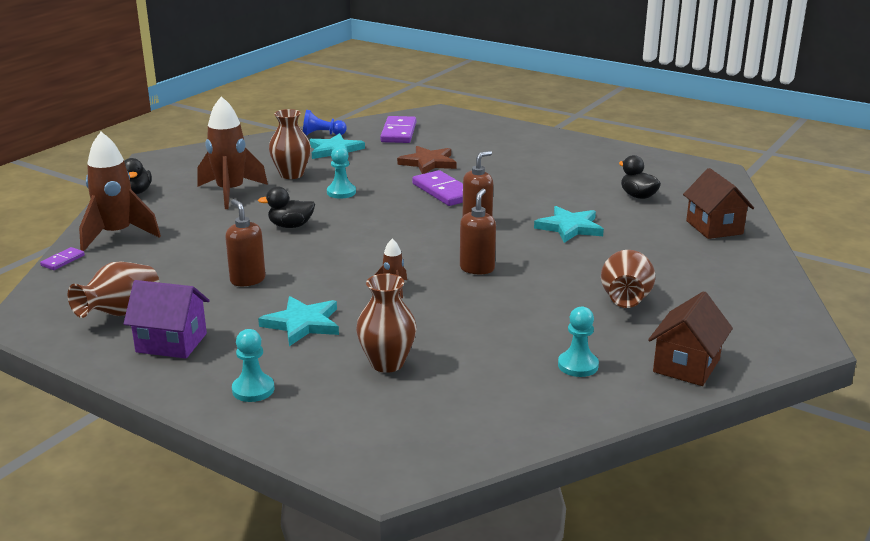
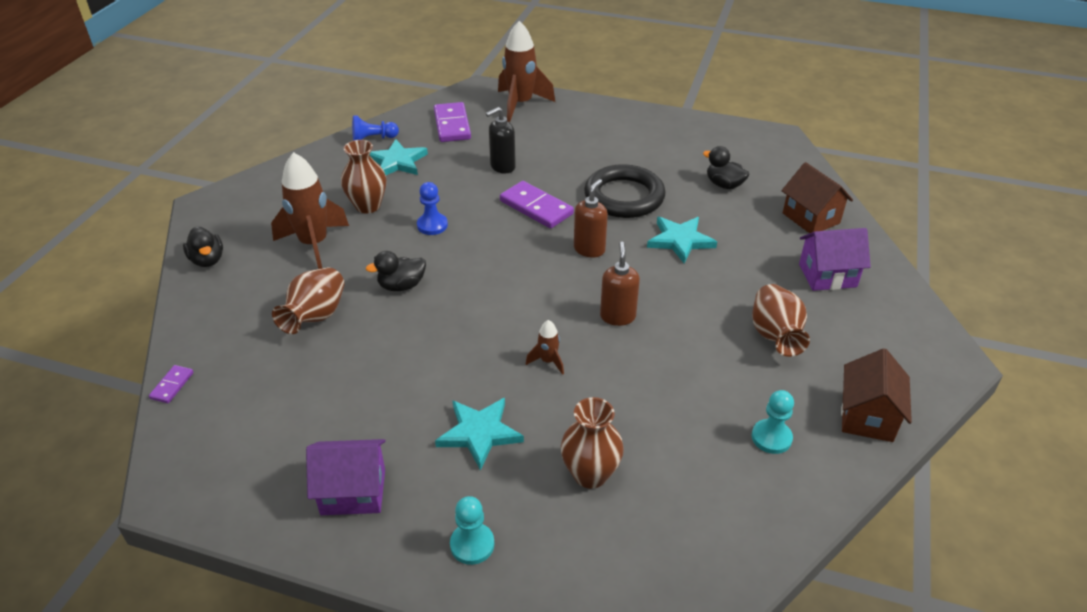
camera: 15 degrees left, 15 degrees up
brown vase [68,262,160,318] -> brown vase moved to [272,267,345,334]
brown rocket [79,132,161,251] -> brown rocket moved to [498,21,555,122]
brown soap dispenser [225,199,266,286] -> none
turquoise pawn [327,147,356,198] -> blue pawn [417,182,448,235]
brown star [397,146,457,174] -> black soap dispenser [486,107,516,174]
none -> black ring [584,164,666,218]
none -> purple house [799,228,871,291]

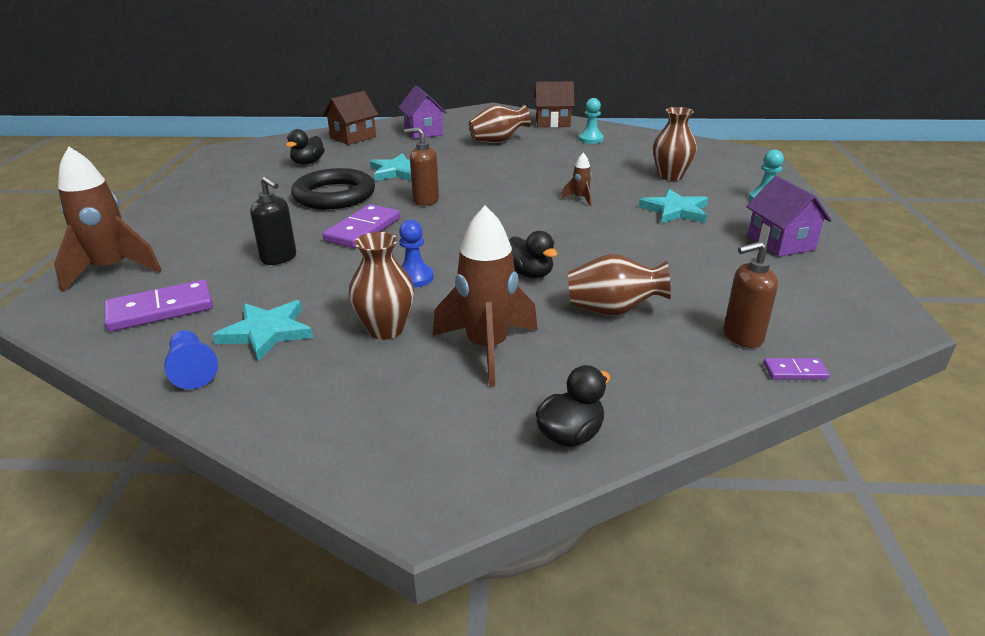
camera: 105 degrees left, 10 degrees down
brown soap dispenser [600,242,640,326] -> brown soap dispenser moved to [724,241,778,348]

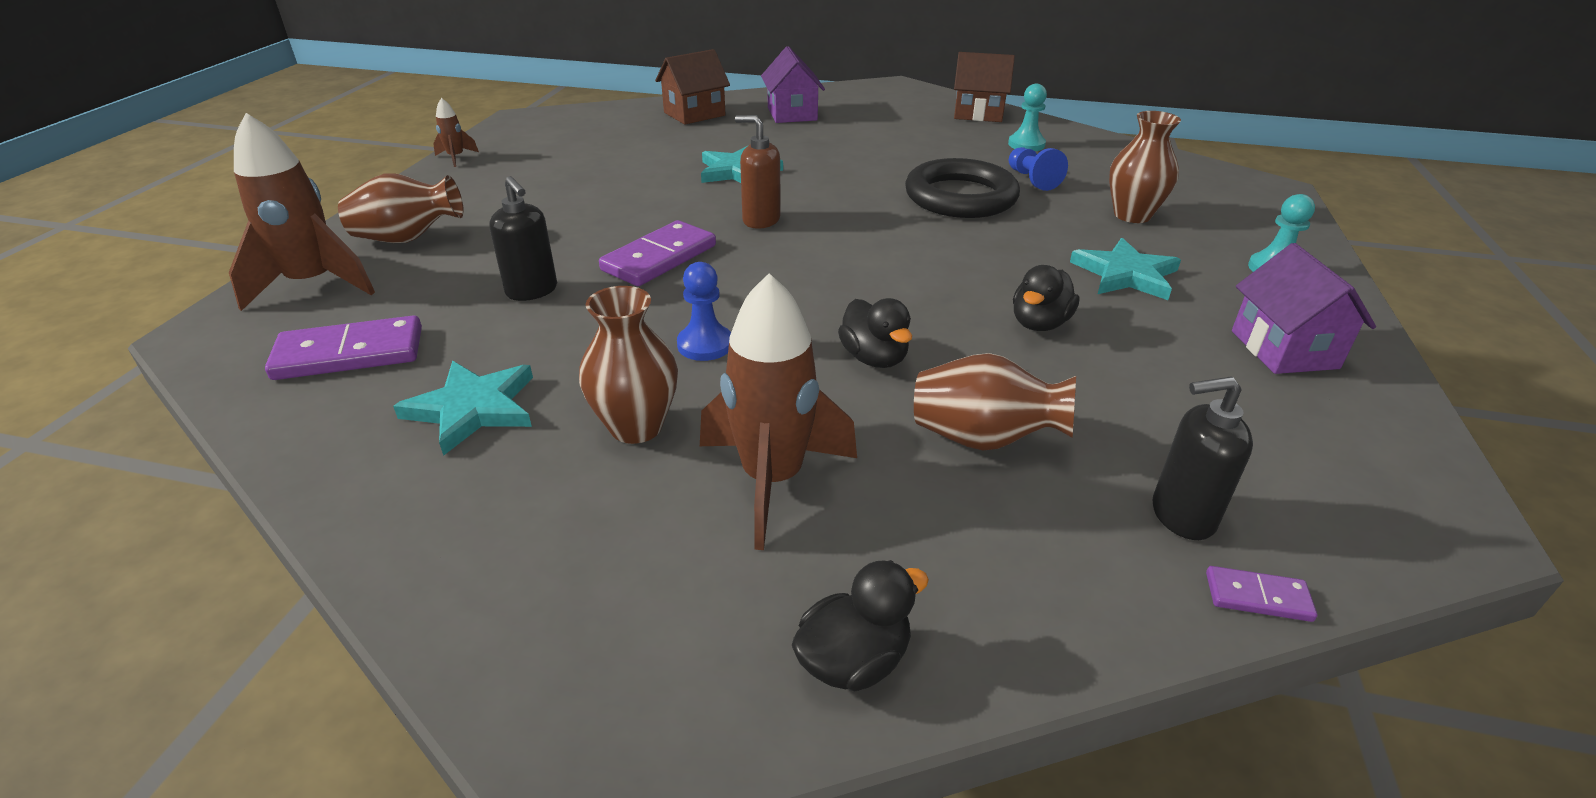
camera: 10 degrees right, 5 degrees up
blue pawn [164,330,218,389] -> blue pawn moved to [1009,147,1068,191]
black duck [286,129,325,165] -> black duck moved to [1013,265,1079,331]
black ring [291,168,375,209] -> black ring moved to [905,158,1020,218]
brown vase [469,105,531,143] -> brown vase moved to [338,173,464,243]
brown rocket [561,153,592,206] -> brown rocket moved to [433,98,479,167]
brown soap dispenser [724,241,778,348] -> black soap dispenser [1152,377,1253,540]

